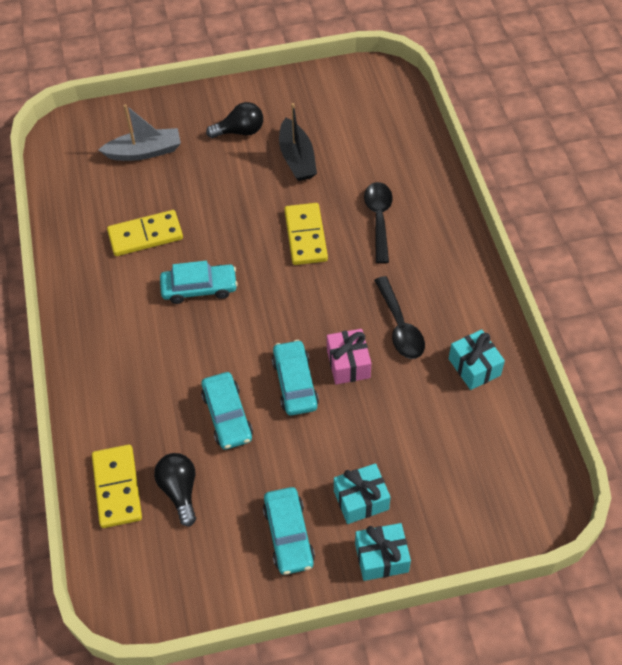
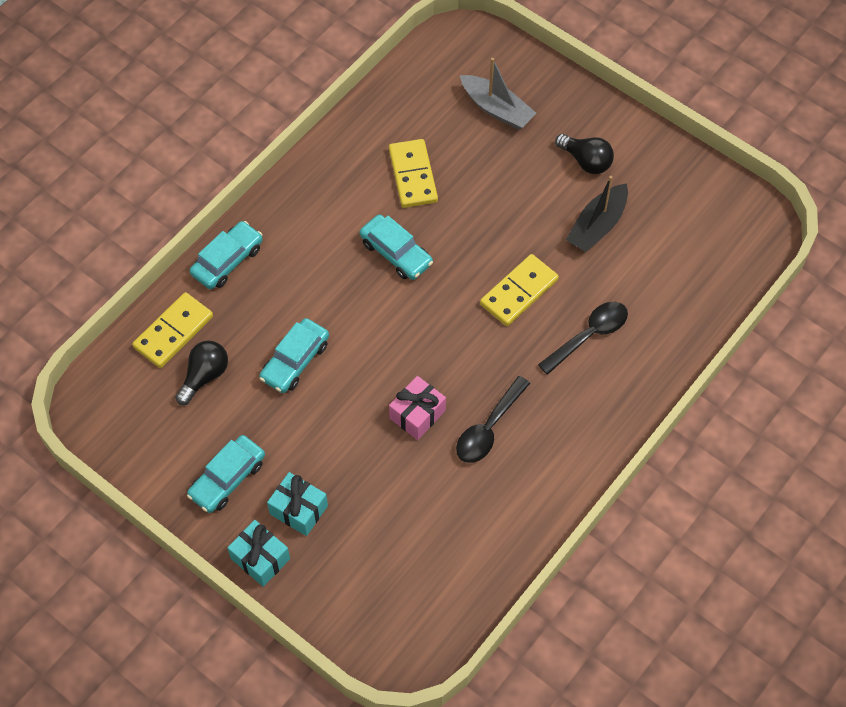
camera: 50 degrees right, 5 degrees up
yellow domino [107,210,183,256] -> yellow domino turned 45 degrees clockwise [389,139,438,208]
turquoise car [272,340,319,416] -> turquoise car moved to [190,221,263,289]
turquoise gift [449,329,505,390] -> none

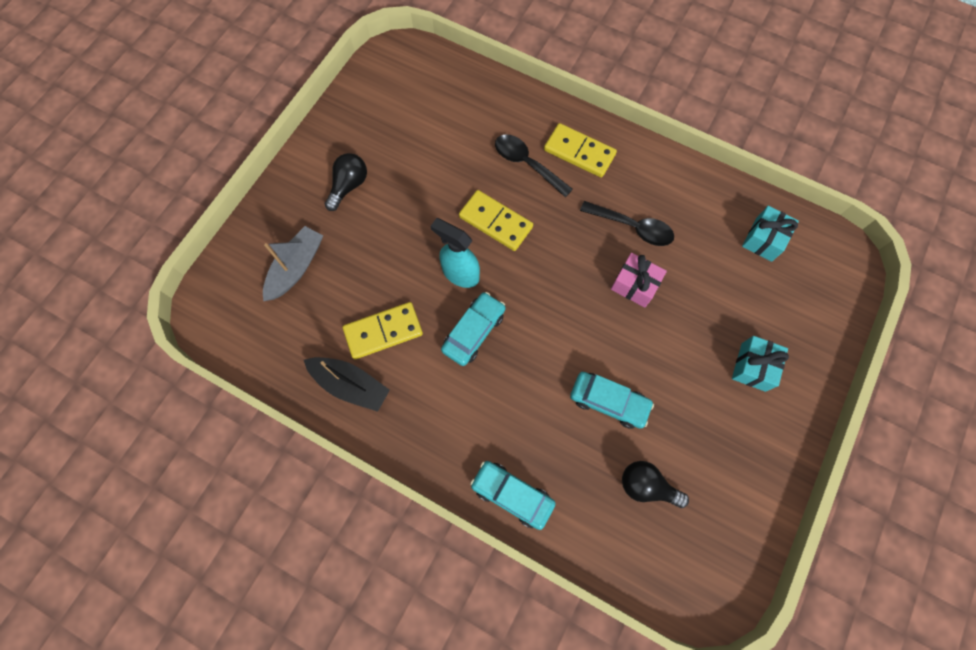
camera: 100 degrees left, 10 degrees up
yellow domino [132,292,213,368] -> yellow domino moved to [544,123,617,178]
turquoise car [187,435,265,513] -> none
turquoise gift [227,520,290,587] -> turquoise gift moved to [742,206,799,262]
black boat [566,176,628,252] -> black boat moved to [304,357,390,412]
none -> turquoise spray bottle [430,218,480,288]

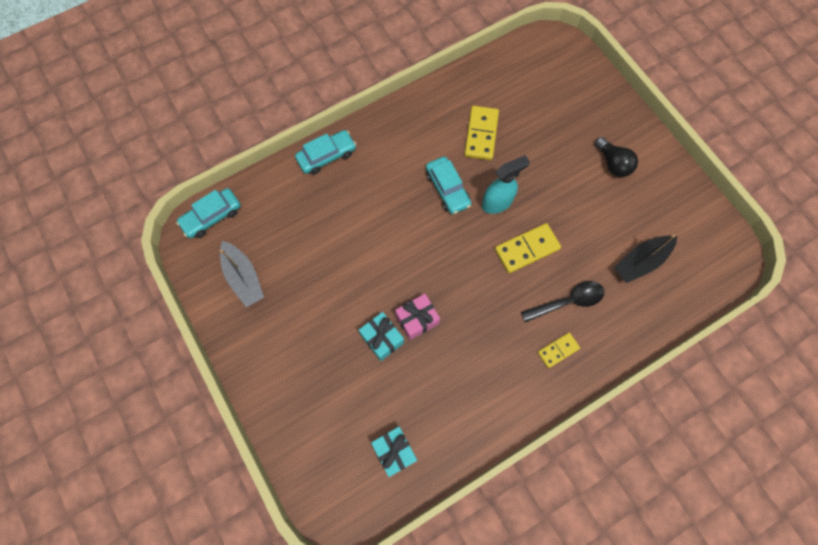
camera: 120 degrees right, 0 degrees up
grey boat [263,226,323,301] -> grey boat moved to [220,241,264,307]
black boat [304,357,390,412] -> black boat moved to [614,234,677,283]
yellow domino [544,123,617,178] -> yellow domino [538,333,580,368], size x0.61
turquoise car [570,372,654,429] -> turquoise car moved to [176,188,241,238]
black spoon [580,201,674,246] -> none
black light bulb [622,461,689,508] -> none
turquoise gift [732,336,789,392] -> turquoise gift moved to [359,312,404,361]

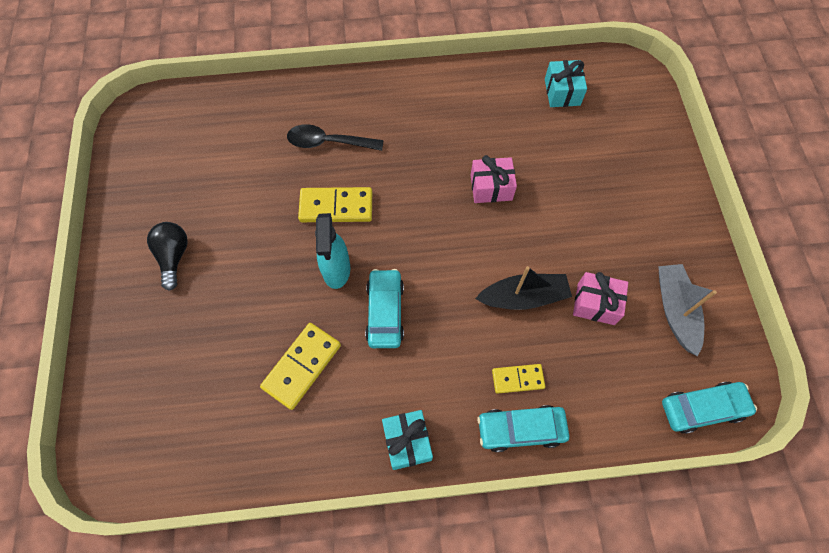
camera: 155 degrees left, 5 degrees down
turquoise gift [359,312,404,361] -> turquoise gift moved to [382,410,433,470]
turquoise spray bottle [482,155,530,214] -> turquoise spray bottle turned 90 degrees counterclockwise [315,213,350,289]
yellow domino [538,333,580,368] -> yellow domino moved to [492,364,545,394]
black boat [614,234,677,283] -> black boat moved to [475,266,572,310]
none -> pink gift [573,272,628,325]

